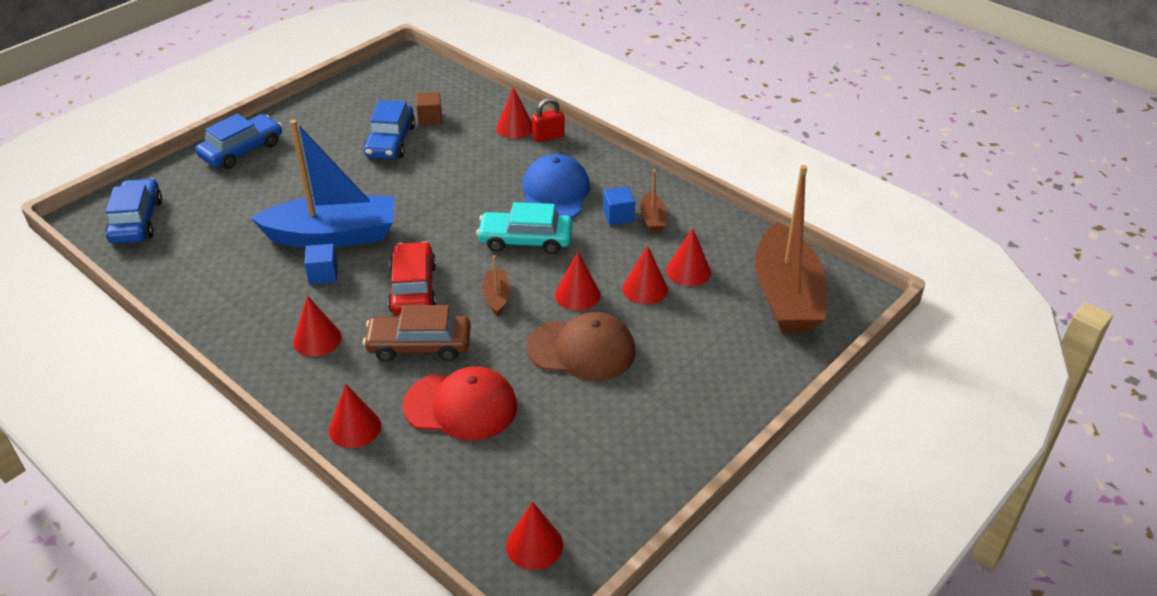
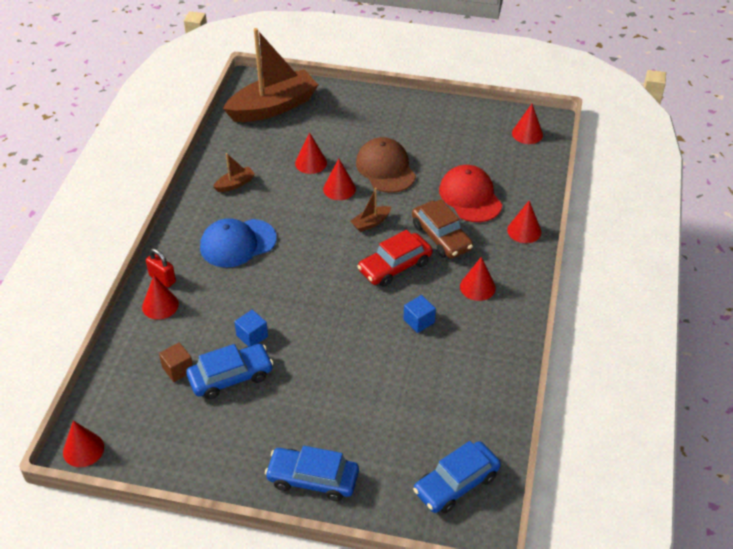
camera: 120 degrees left, 5 degrees up
blue boat [251,120,394,248] -> none
turquoise car [476,202,573,254] -> none
blue cube [603,186,635,225] -> blue cube moved to [234,310,268,346]
red cone [666,228,711,286] -> red cone moved to [63,421,104,467]

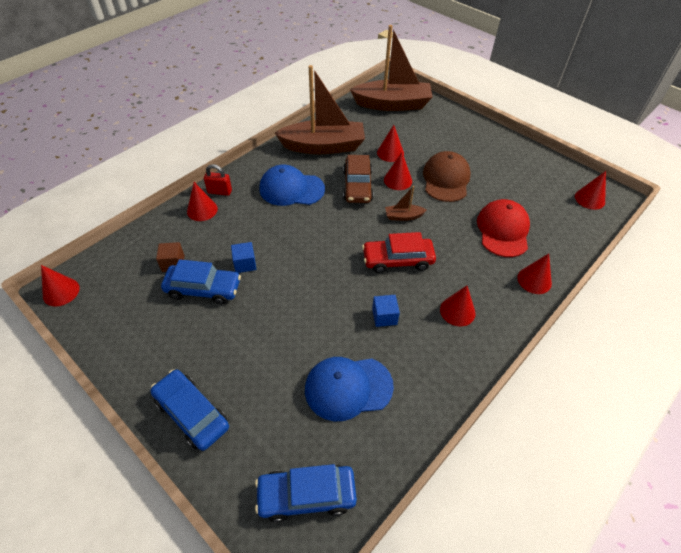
camera: 30 degrees right, 5 degrees up
red padlock [146,248,176,287] -> red padlock turned 60 degrees counterclockwise [204,164,232,196]
brown boat [213,153,255,192] -> brown boat [275,65,365,154], size x2.41
brown car [412,199,473,258] -> brown car moved to [343,155,374,203]
none -> blue cap [305,357,394,421]

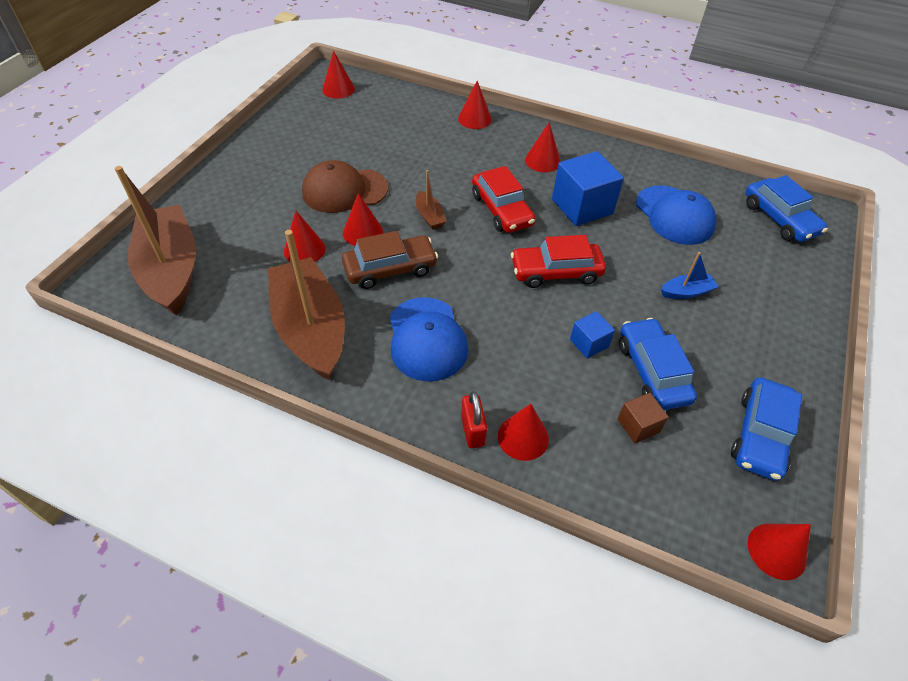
camera: 110 degrees left, 0 degrees up
blue car [150,369,229,451] -> blue car moved to [731,377,802,481]
blue cube [372,295,400,327] -> blue cube [552,151,624,226], size x1.92
red cap [477,199,530,257] -> none
none -> red car [511,235,606,288]
none -> blue boat [661,252,718,299]

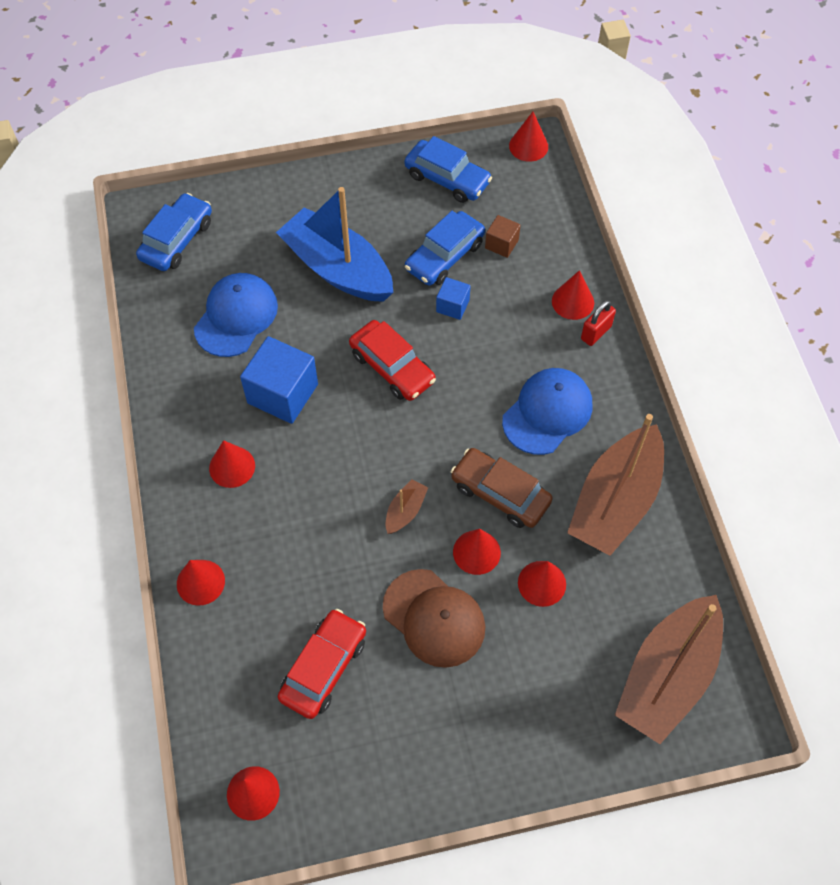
camera: 125 degrees left, 10 degrees up
red car [472,166,536,233] -> red car moved to [278,609,366,719]
blue boat [661,252,718,299] -> blue boat [276,187,394,302], size x2.41
blue car [731,377,802,481] -> blue car turned 45 degrees clockwise [404,136,492,203]

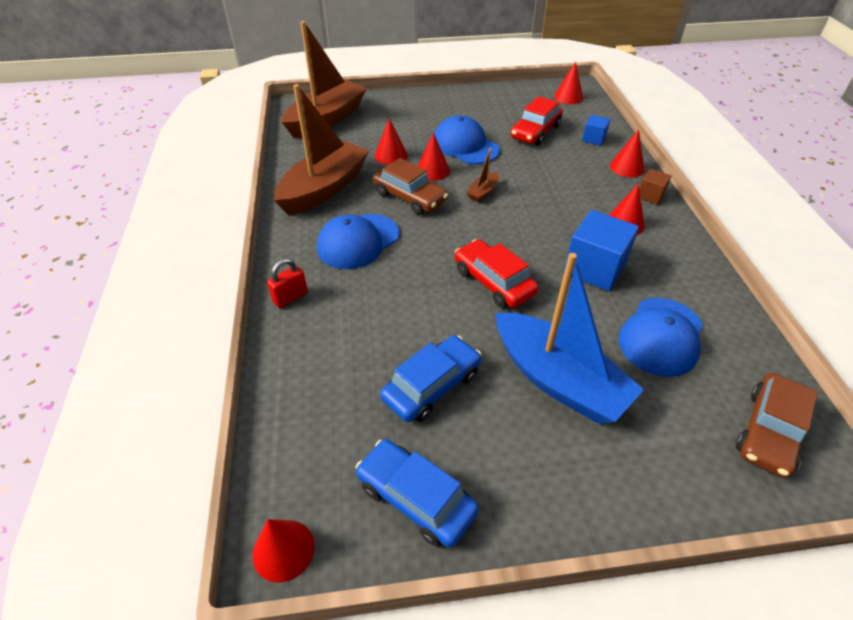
camera: 175 degrees left, 15 degrees down
blue car [136,193,212,271] -> brown car [736,373,818,478]
brown cap [383,569,485,668] -> blue cap [434,115,500,164]
blue cube [436,277,471,320] -> blue cube moved to [582,115,610,146]
brown cube [485,215,521,258] -> brown cube moved to [639,169,671,205]
red cone [552,270,594,320] -> none

